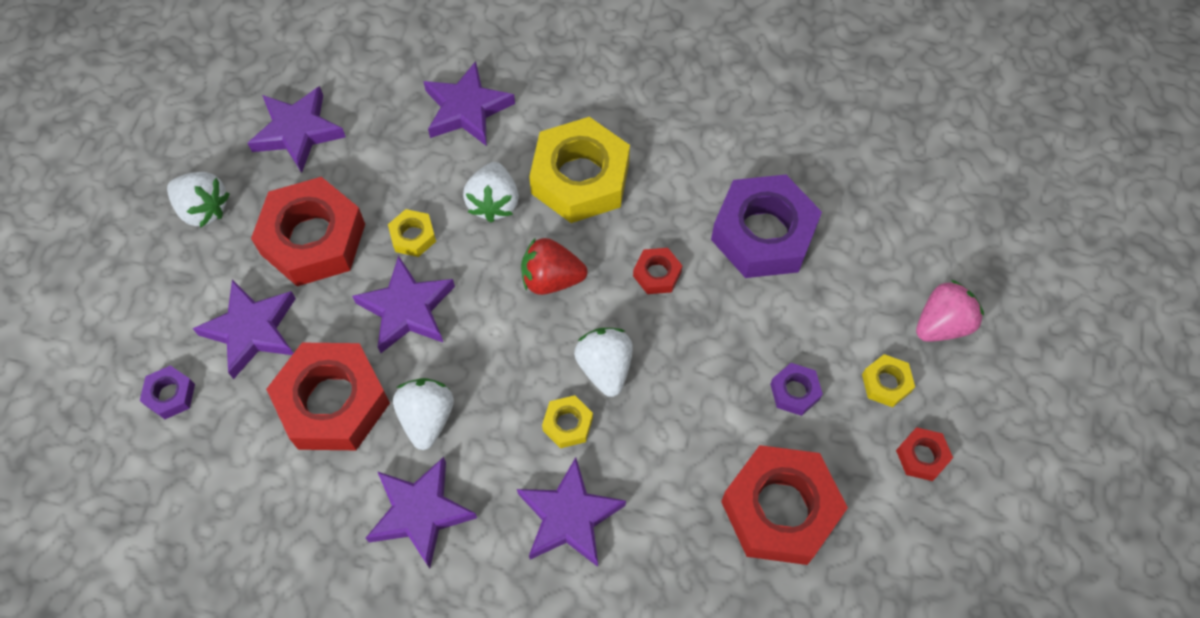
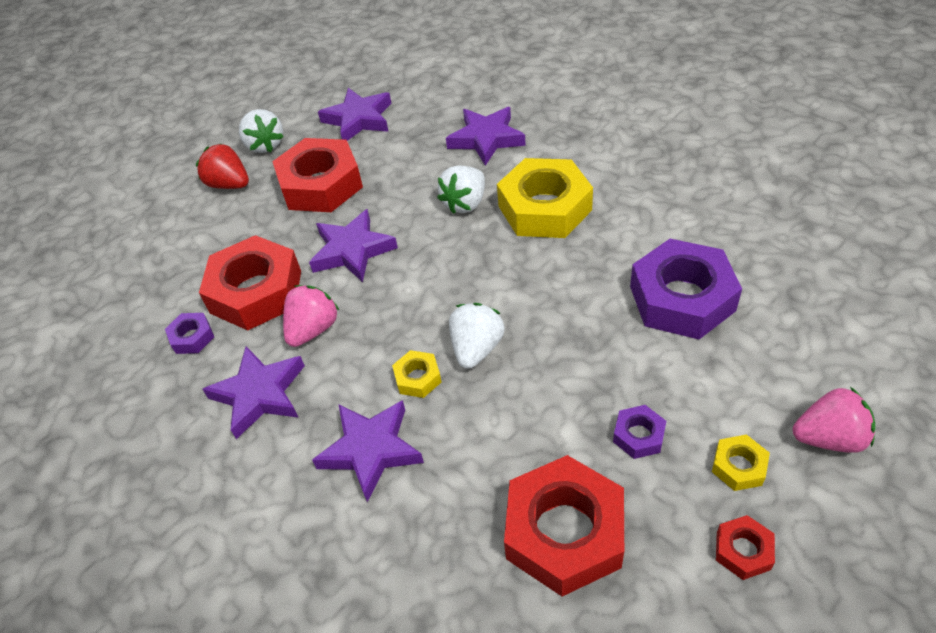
camera: 35 degrees right, 15 degrees down
purple nut [140,366,195,419] -> purple nut moved to [165,313,214,354]
purple star [192,279,296,379] -> none
yellow nut [388,209,436,257] -> none
white strawberry [393,378,454,450] -> pink strawberry [283,285,340,347]
red strawberry [521,238,588,295] -> red strawberry moved to [196,143,249,189]
red nut [633,248,682,294] -> none

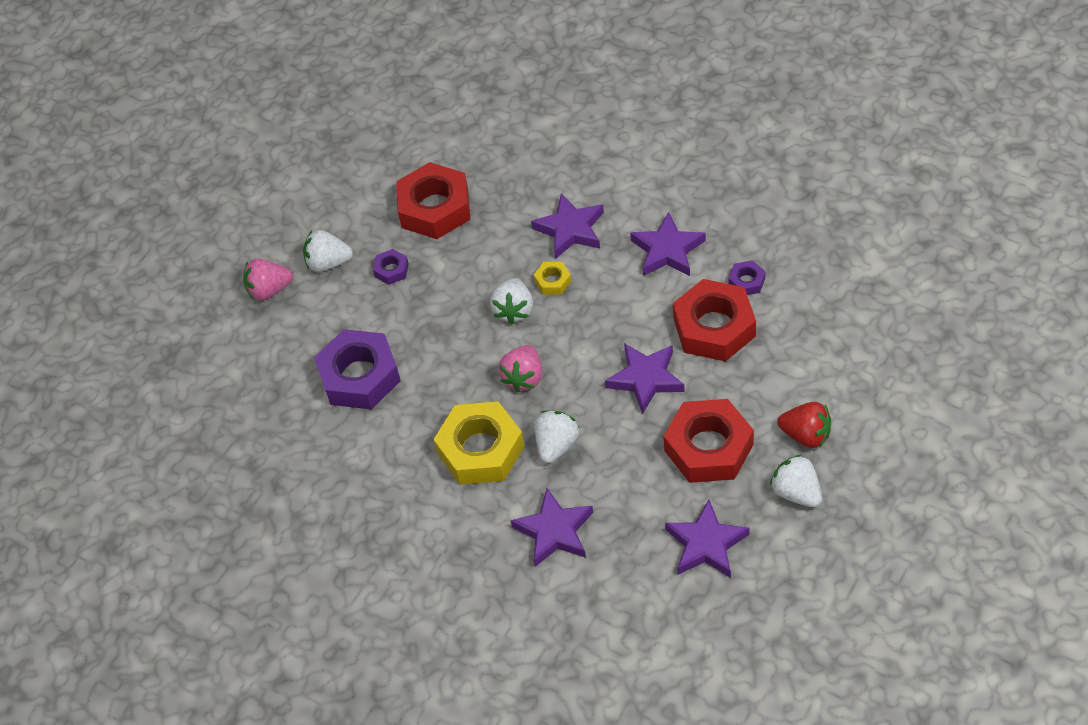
camera: 170 degrees right, 5 degrees up
pink strawberry [283,285,340,347] -> pink strawberry moved to [499,345,542,392]
yellow nut [712,434,770,491] -> white strawberry [303,230,353,272]
red nut [716,515,775,580] -> none

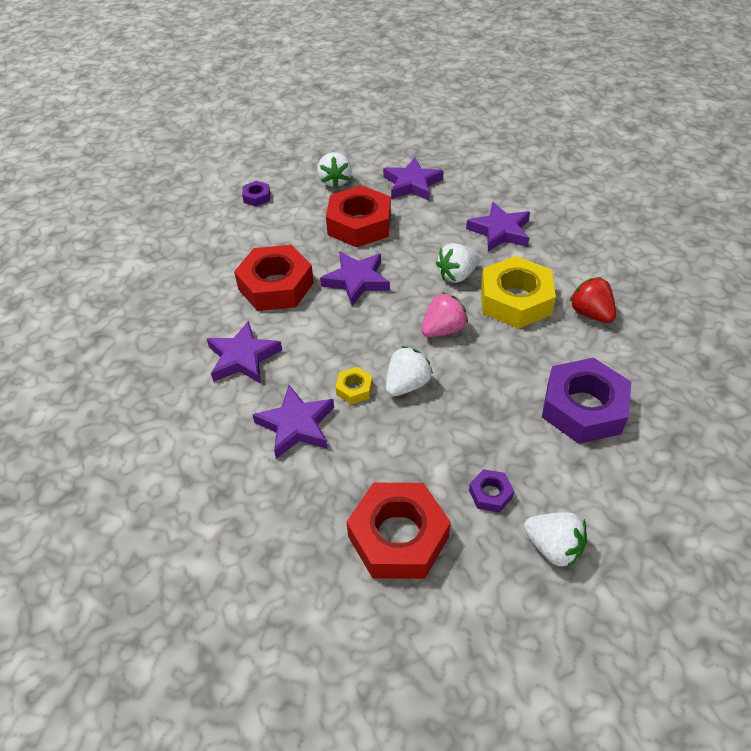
camera: 150 degrees left, 5 degrees down
pink strawberry [243,259,293,301] -> none
purple nut [728,260,765,295] -> purple nut moved to [242,181,270,207]
red strawberry [777,402,831,448] -> red strawberry moved to [569,277,616,323]

